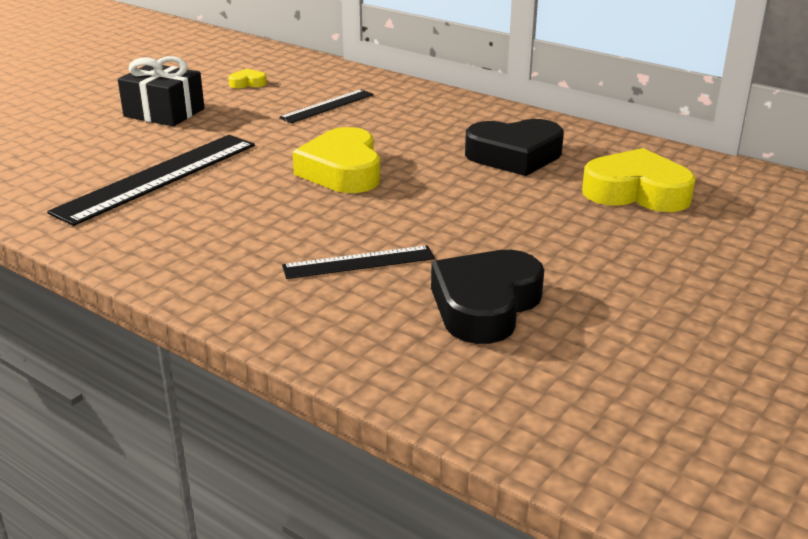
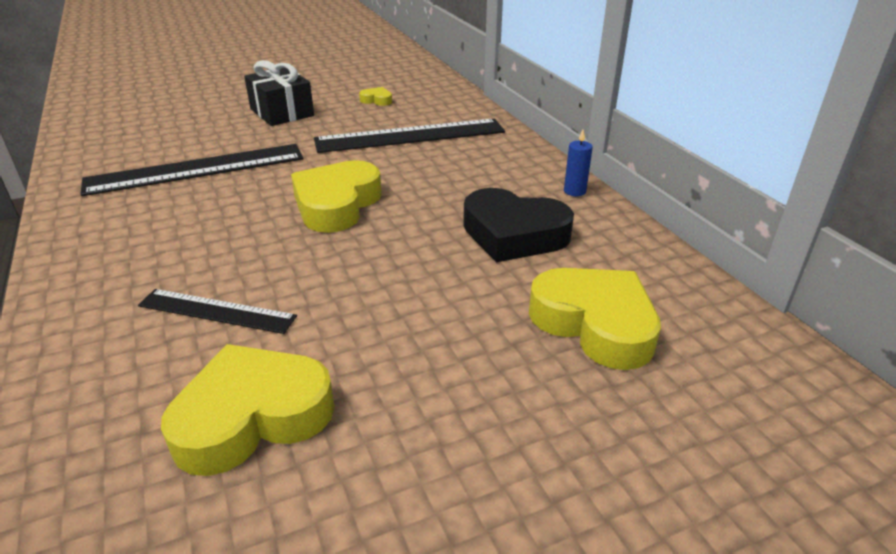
camera: 30 degrees right, 5 degrees up
black ruler [279,89,374,123] -> black ruler [314,119,505,153], size x1.80
black heart [431,250,544,344] -> yellow heart [161,344,335,476]
none -> blue candle [564,130,593,196]

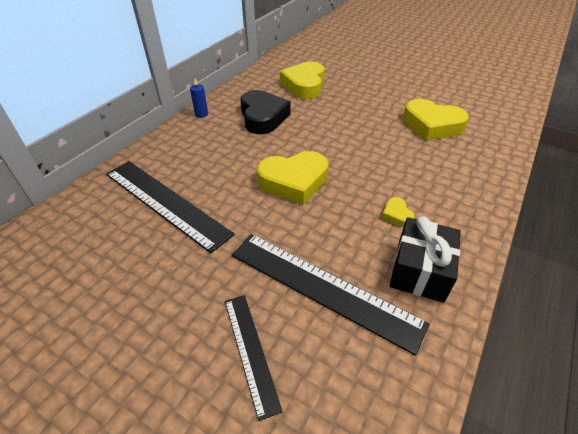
camera: 125 degrees left, 10 degrees up
black ruler [138,289,297,334] -> black ruler moved to [225,295,283,421]
black gift [244,60,314,126] -> black gift moved to [390,216,461,303]
yellow heart [359,87,392,106] -> yellow heart moved to [382,197,414,227]

